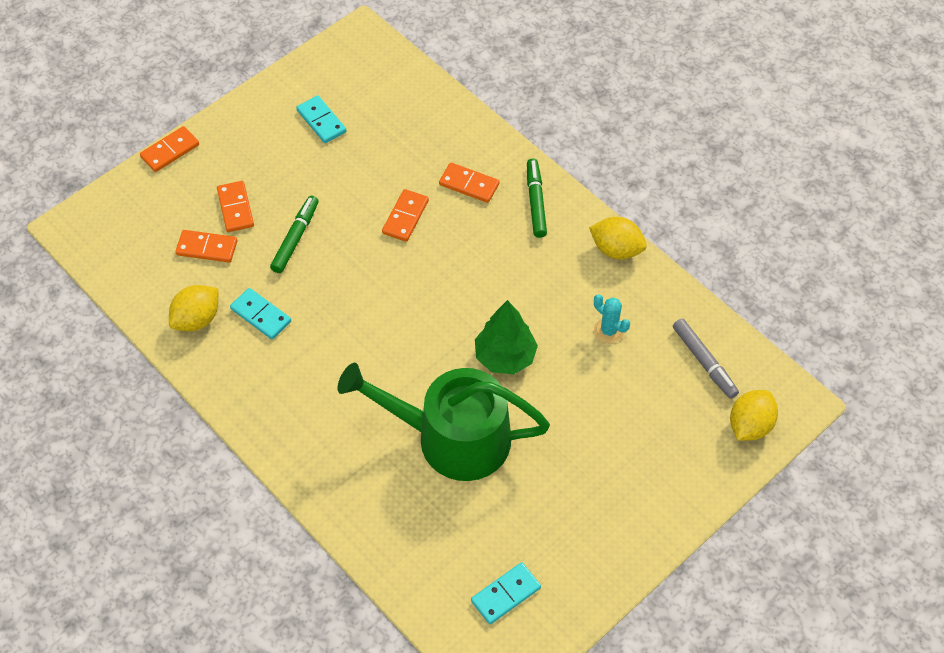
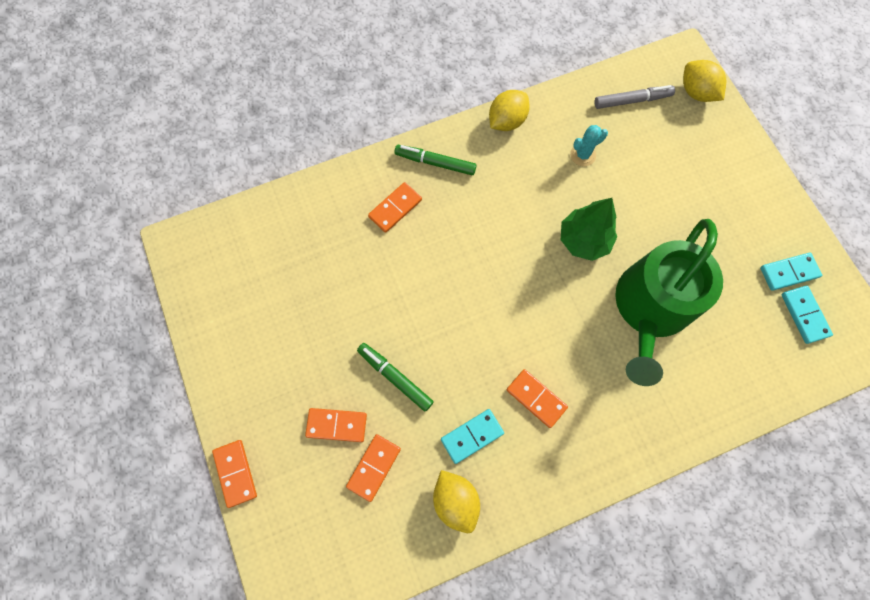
camera: 70 degrees left, 15 degrees up
turquoise domino [296,96,347,143] -> turquoise domino moved to [760,253,822,291]
orange domino [382,189,429,242] -> orange domino moved to [507,369,568,428]

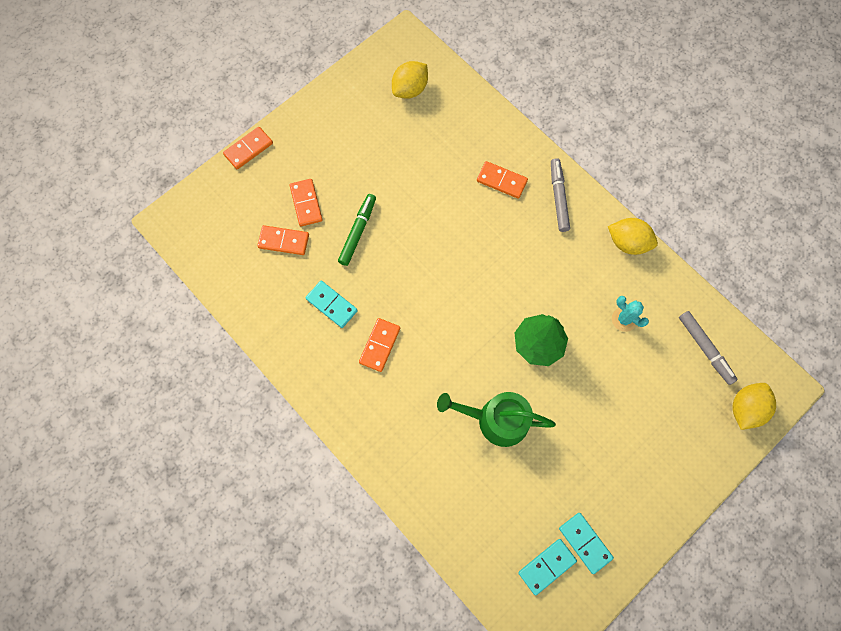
camera: 70 degrees right, 0 degrees up
green marker [394,145,477,175] -> grey marker [551,158,570,232]
yellow lemon [433,470,480,533] -> yellow lemon moved to [392,61,428,99]
green watering can [615,219,723,386] -> green watering can [437,392,556,447], size x0.67

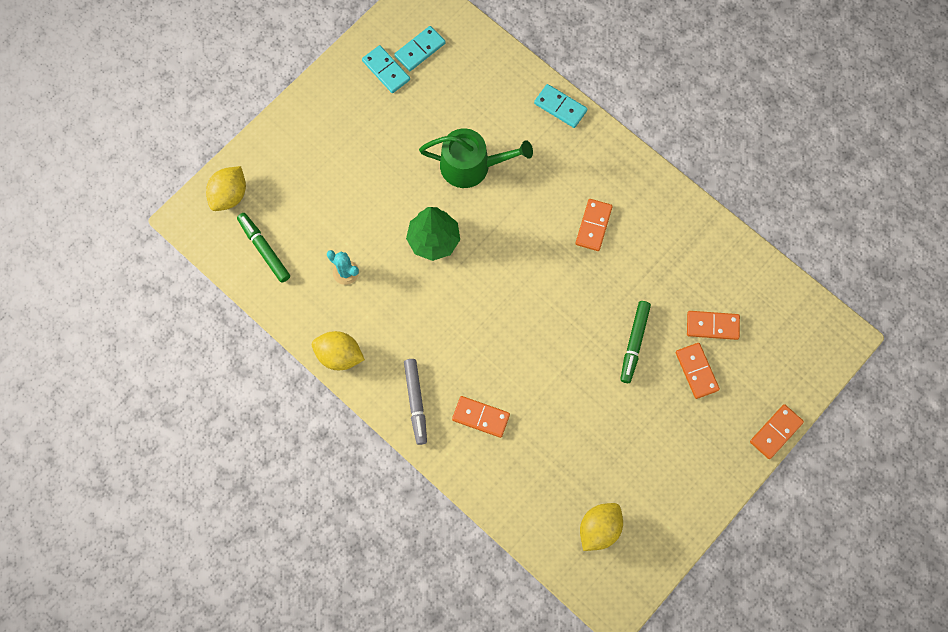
camera: 175 degrees right, 0 degrees up
turquoise domino [306,281,358,328] -> turquoise domino moved to [534,84,587,128]
grey marker [679,311,738,385] -> green marker [237,213,290,283]

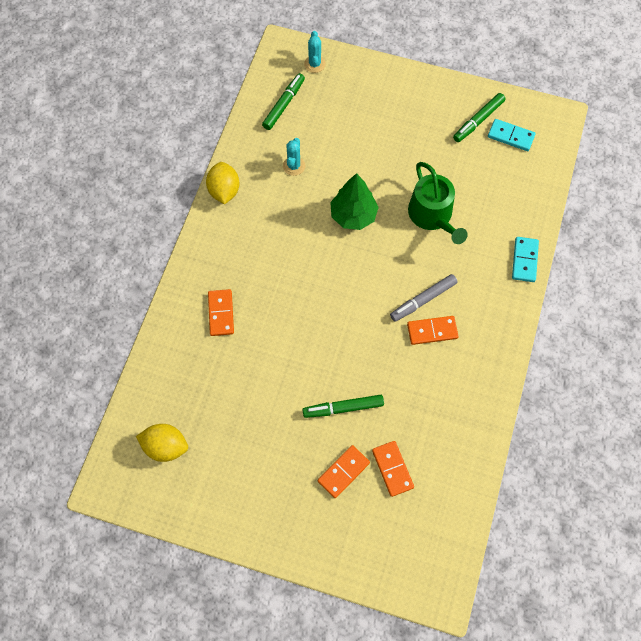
camera: 65 degrees right, 5 degrees down
yellow lemon [206,166,246,211] -> turquoise cactus [304,31,326,73]
turquoise domino [362,45,410,93] -> green marker [453,93,506,142]
grey marker [404,359,427,445] -> grey marker moved to [390,274,458,322]
orange domino [750,404,804,459] -> none

